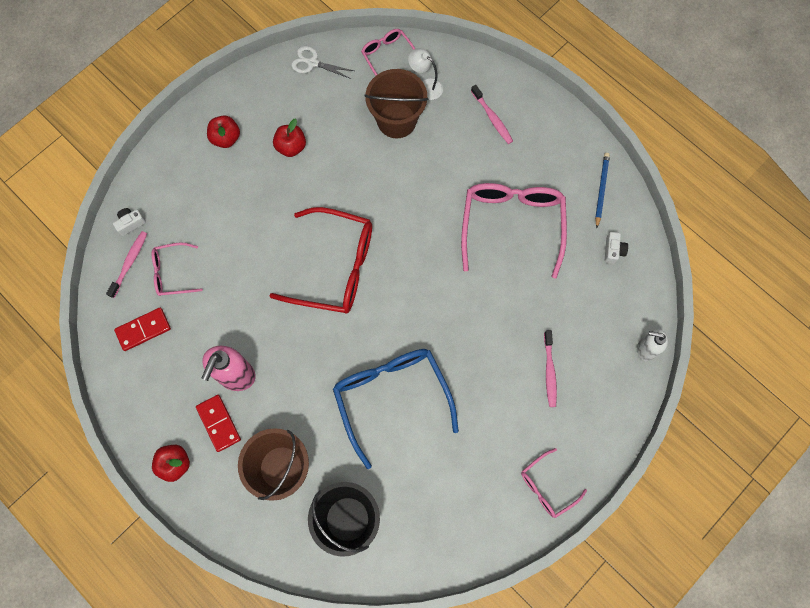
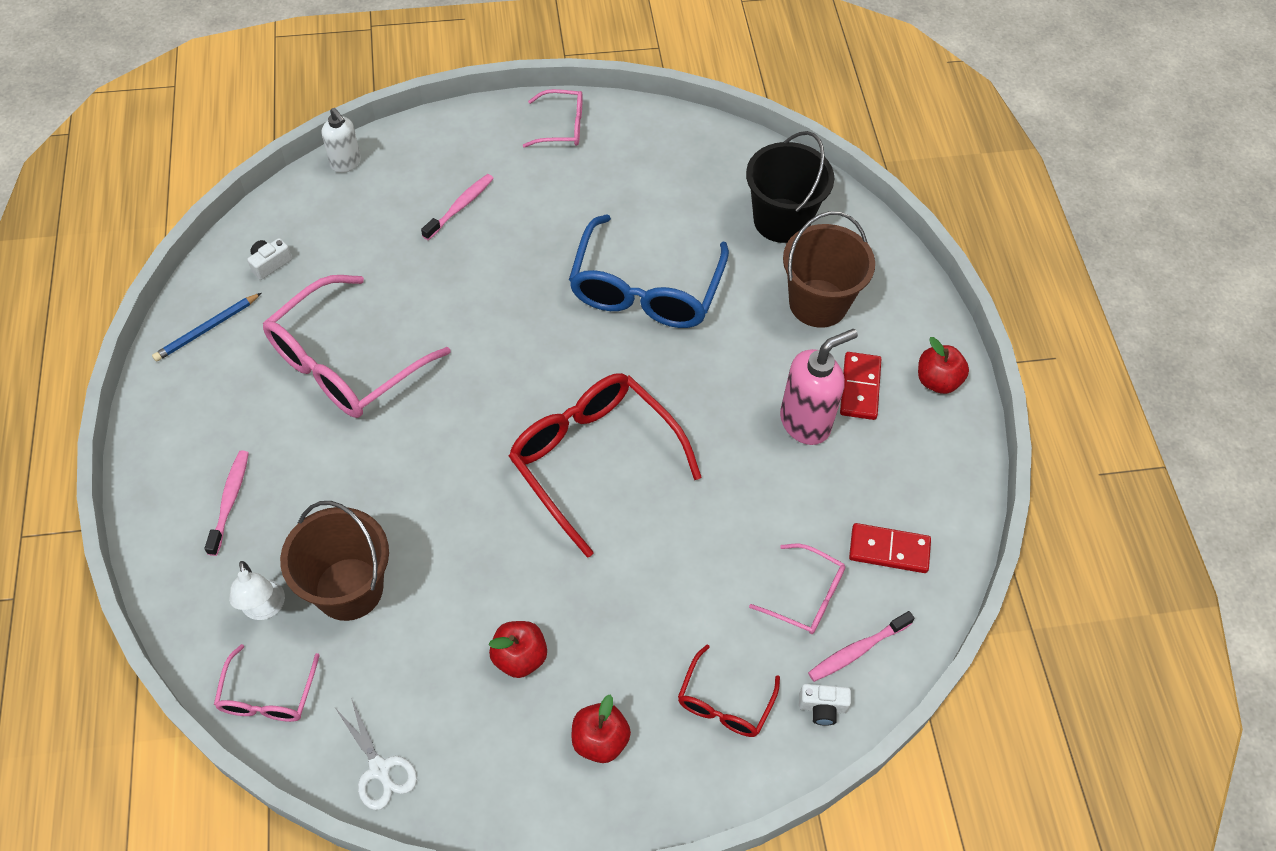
camera: 145 degrees left, 15 degrees down
none -> red glasses [678,644,780,737]

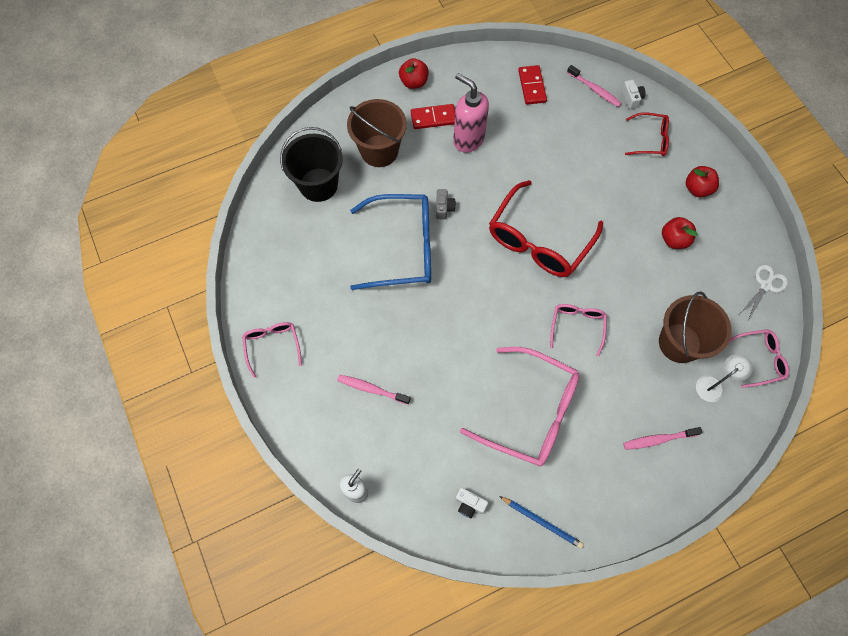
camera: 105 degrees left, 10 degrees up
pink glasses [749,544,845,634] -> pink glasses moved to [550,304,607,357]
none -> grey camera [436,189,456,220]

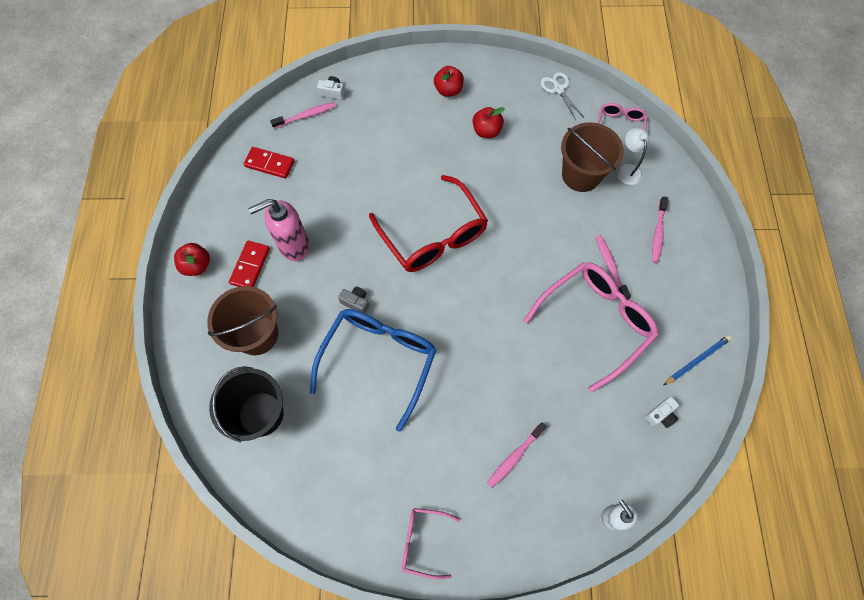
camera: 65 degrees left, 0 degrees up
pink glasses [550,304,607,357] -> none
red glasses [625,112,669,156] -> none
none -> pink toothbrush [596,235,631,300]

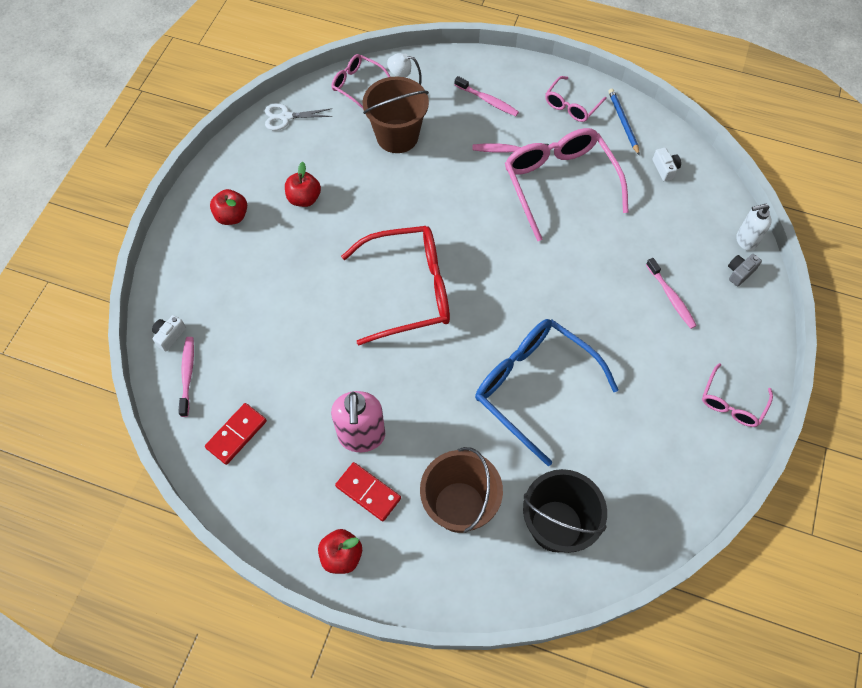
camera: 70 degrees left, 5 degrees down
grey camera [338,287,369,313] -> grey camera moved to [728,254,762,286]
none -> pink glasses [545,76,607,122]

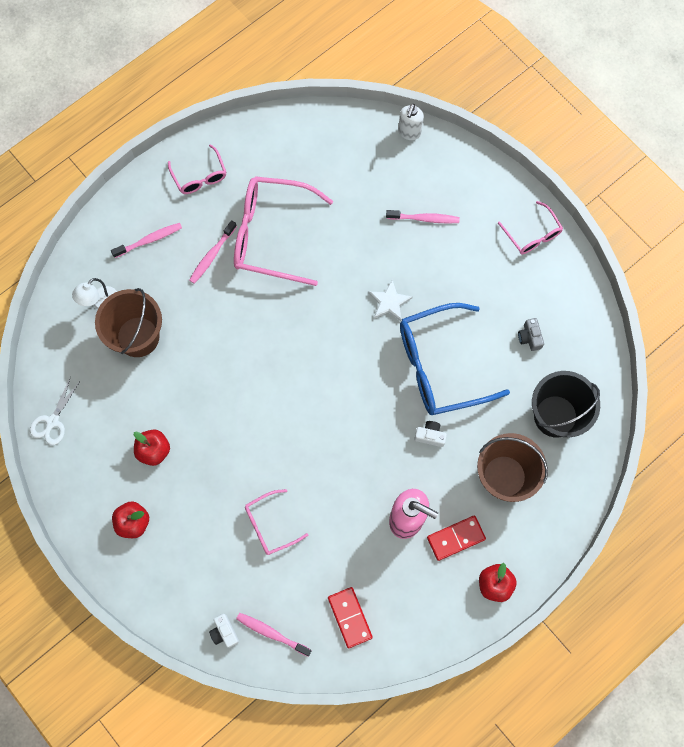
camera: 60 degrees left, 10 degrees up
pink glasses [332,54,391,110] -> pink glasses moved to [245,489,308,555]
red glasses [341,226,450,345] -> none
blue pencil [608,89,640,156] -> none
white camera [652,148,681,181] -> white camera moved to [414,421,447,447]
grey camera [728,254,762,286] -> grey camera moved to [518,318,544,351]
none -> white star [368,279,413,321]

